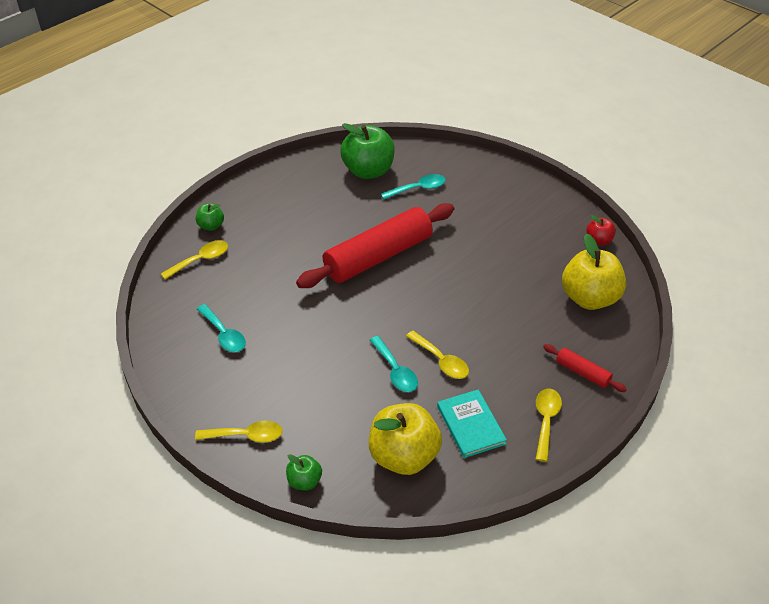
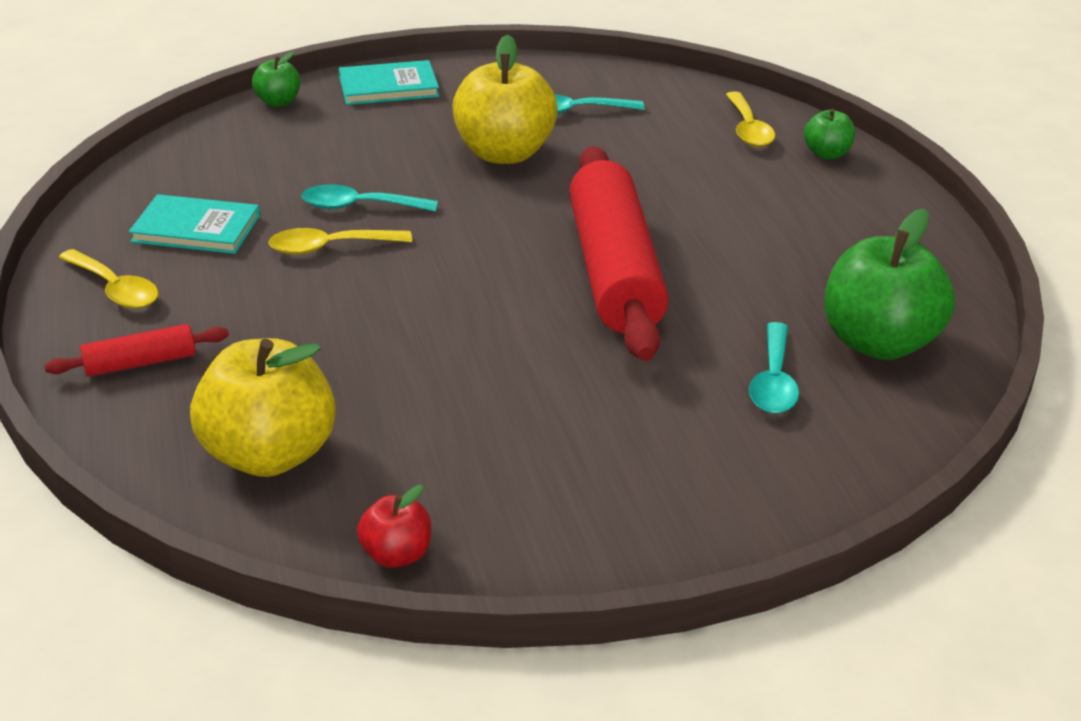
camera: 120 degrees right, 10 degrees down
yellow spoon [195,421,283,443] -> turquoise book [339,60,439,105]
yellow apple [369,403,442,475] -> yellow apple moved to [452,34,558,164]

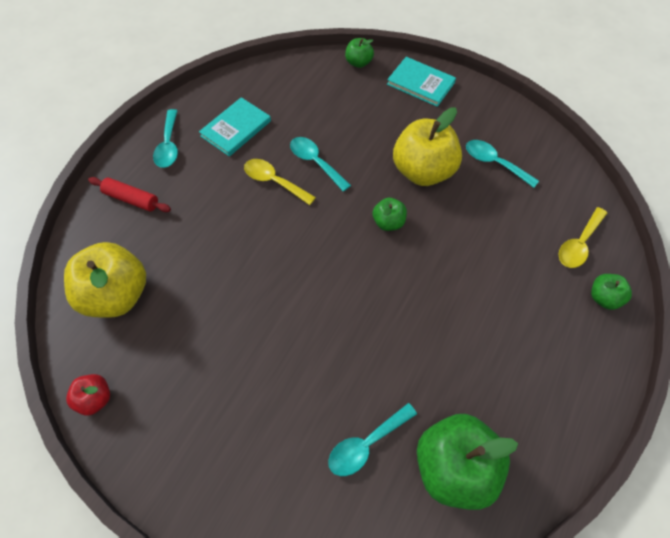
camera: 45 degrees right, 25 degrees up
yellow spoon [58,249,158,309] -> turquoise spoon [153,109,178,168]
turquoise book [129,194,260,254] -> turquoise book turned 75 degrees clockwise [199,97,271,157]
red rolling pin [569,146,669,361] -> none
none -> green apple [373,198,407,231]

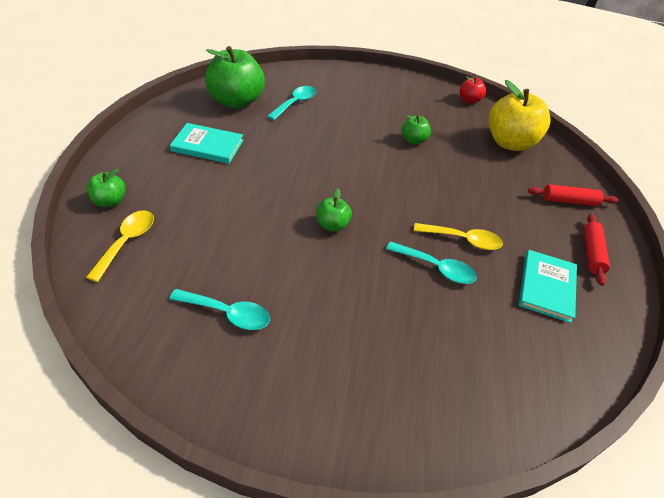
camera: 155 degrees right, 15 degrees down
turquoise spoon [153,109,178,168] -> red rolling pin [584,214,610,286]
green apple [345,38,374,68] -> green apple moved to [402,115,431,145]
turquoise book [387,57,456,107] -> turquoise book moved to [170,123,243,164]
yellow apple [393,107,462,186] -> none

